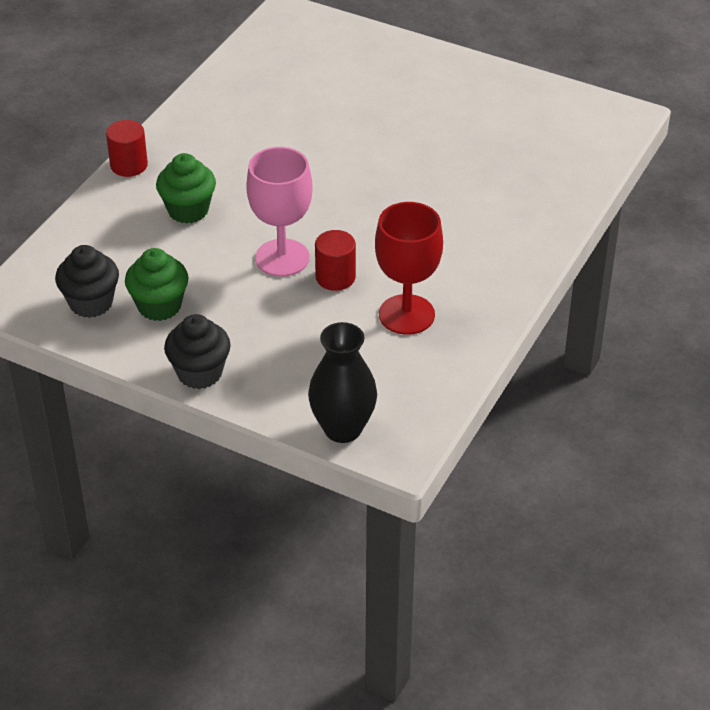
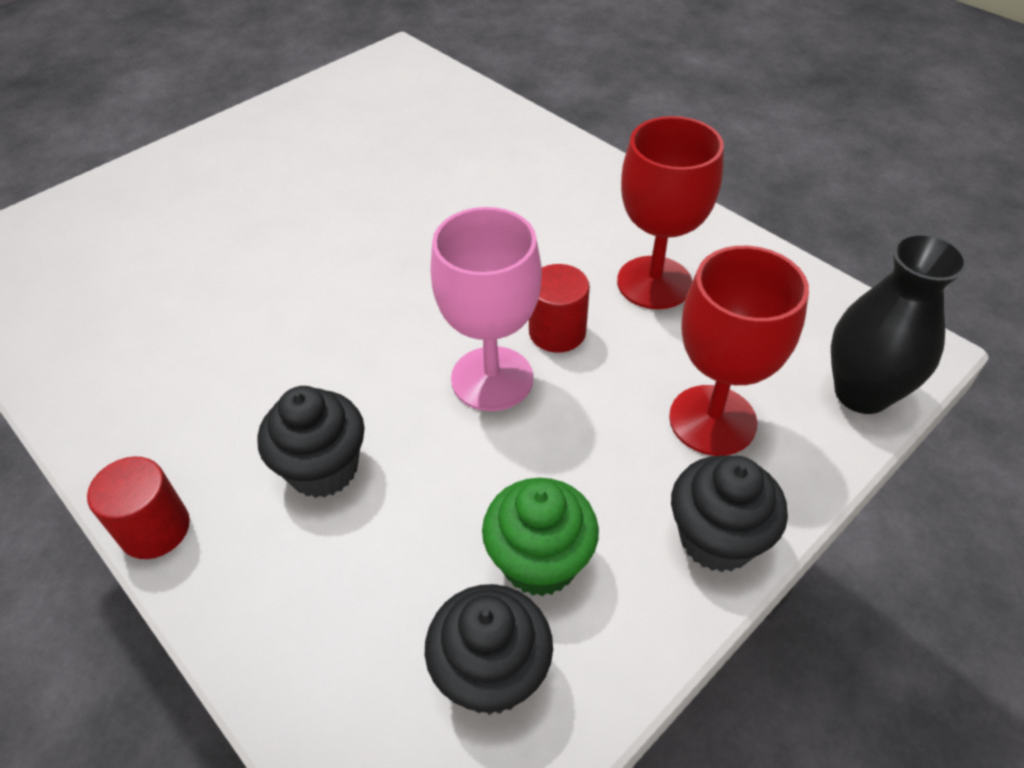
camera: 70 degrees left, 5 degrees up
green cupcake [156,153,216,224] -> black cupcake [257,386,365,498]
none -> red goblet [669,246,809,456]

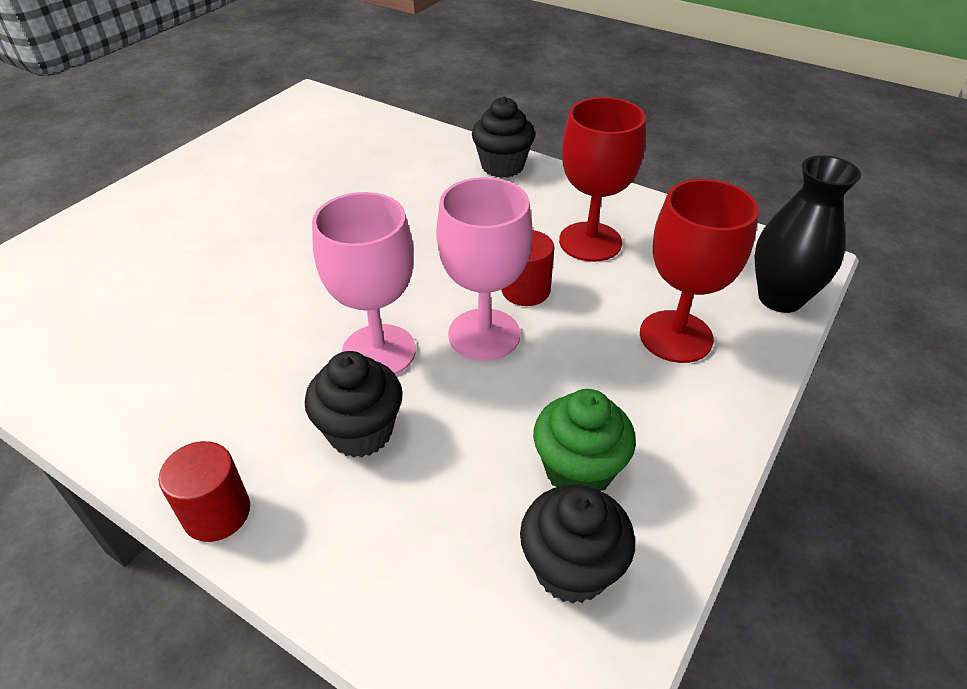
camera: 15 degrees left, 5 degrees down
black cupcake [671,455,788,572] -> black cupcake moved to [472,97,535,178]
none -> pink goblet [312,192,416,375]

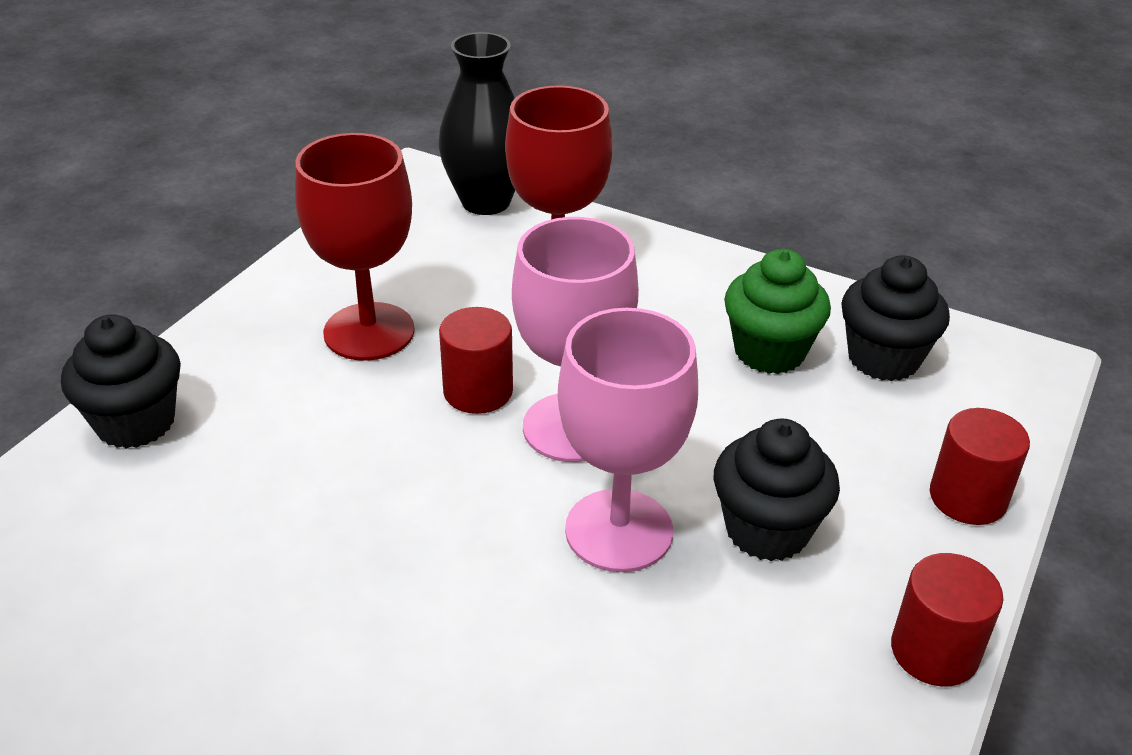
camera: 95 degrees left, 5 degrees down
none -> red cylinder [930,408,1030,525]

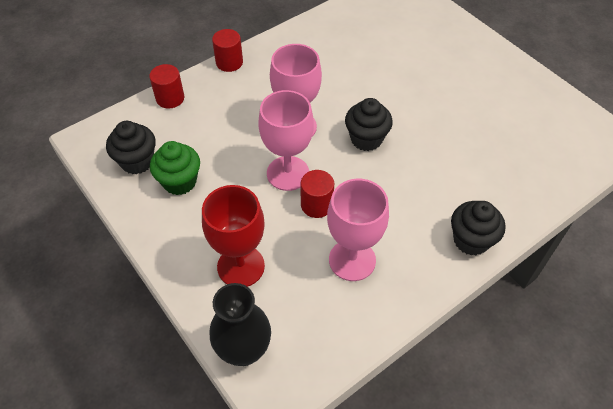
camera: 155 degrees left, 15 degrees up
red goblet [295,133,415,361] -> pink goblet [327,179,389,281]
black cupcake [714,418,840,561] -> black cupcake moved to [345,98,393,151]

